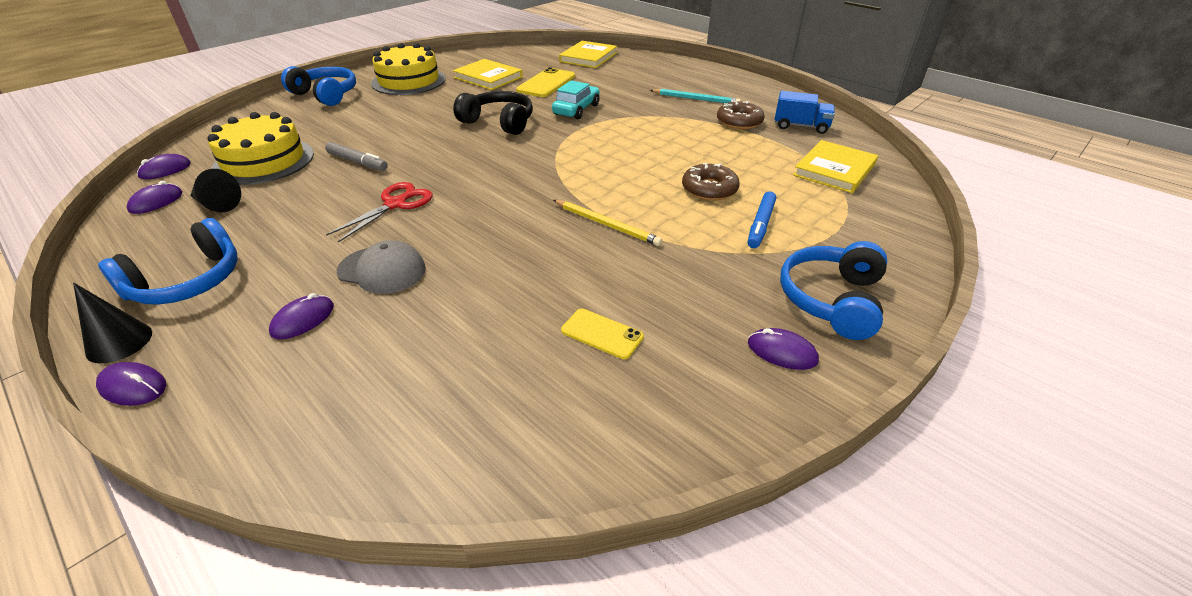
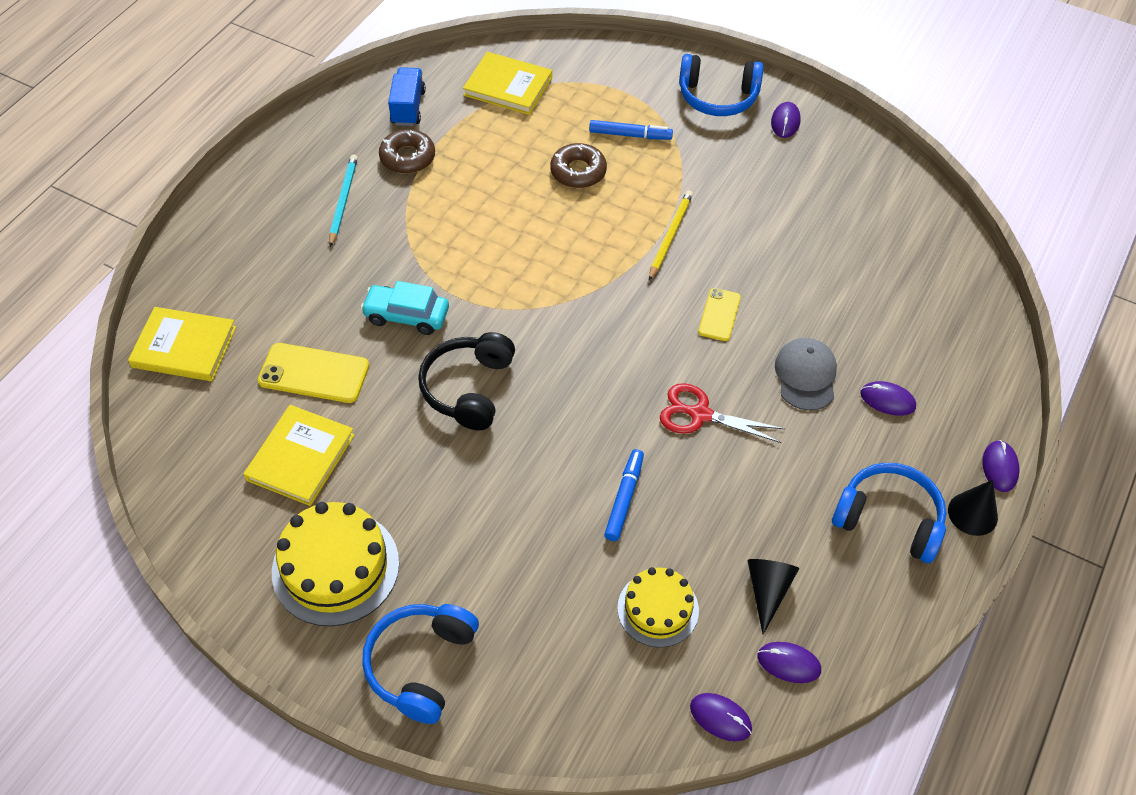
camera: 105 degrees left, 15 degrees up
yellow cake [208,112,314,185] -> yellow cake [617,567,699,648], size x0.63
grey marker [325,142,388,171] -> blue marker [604,449,644,541]
yellow phone [561,308,644,359] -> yellow phone moved to [698,288,741,341]

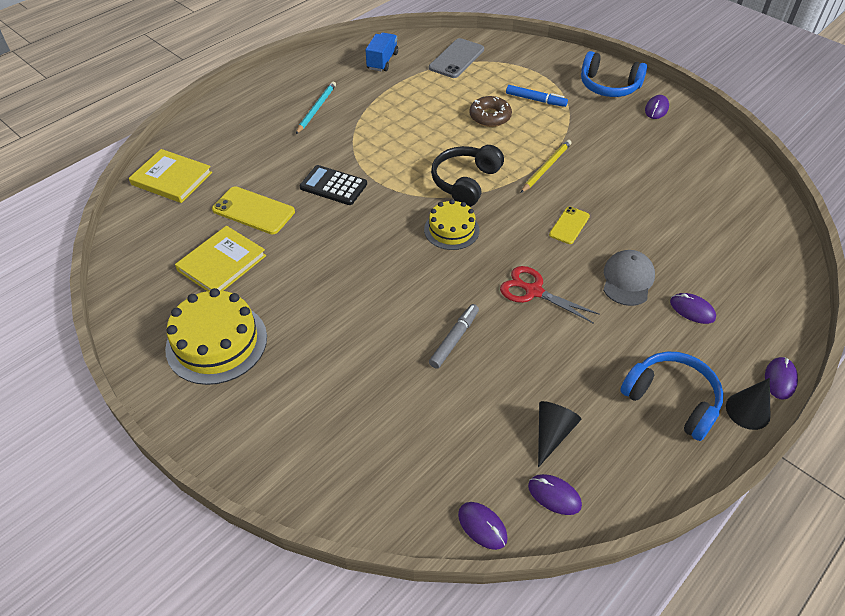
camera: 15 degrees right, 5 degrees down
turquoise car [361,281,449,335] -> black calculator [300,165,367,205]
blue headphones [362,604,479,724] -> none
brown donut [379,129,435,174] -> none
black headphones [418,332,515,430] -> black headphones moved to [431,145,504,207]
yellow book [463,52,552,115] -> grey phone [429,38,484,78]
blue marker [604,449,644,541] -> grey marker [429,304,479,369]
yellow cake [617,567,699,648] -> yellow cake moved to [424,199,480,250]

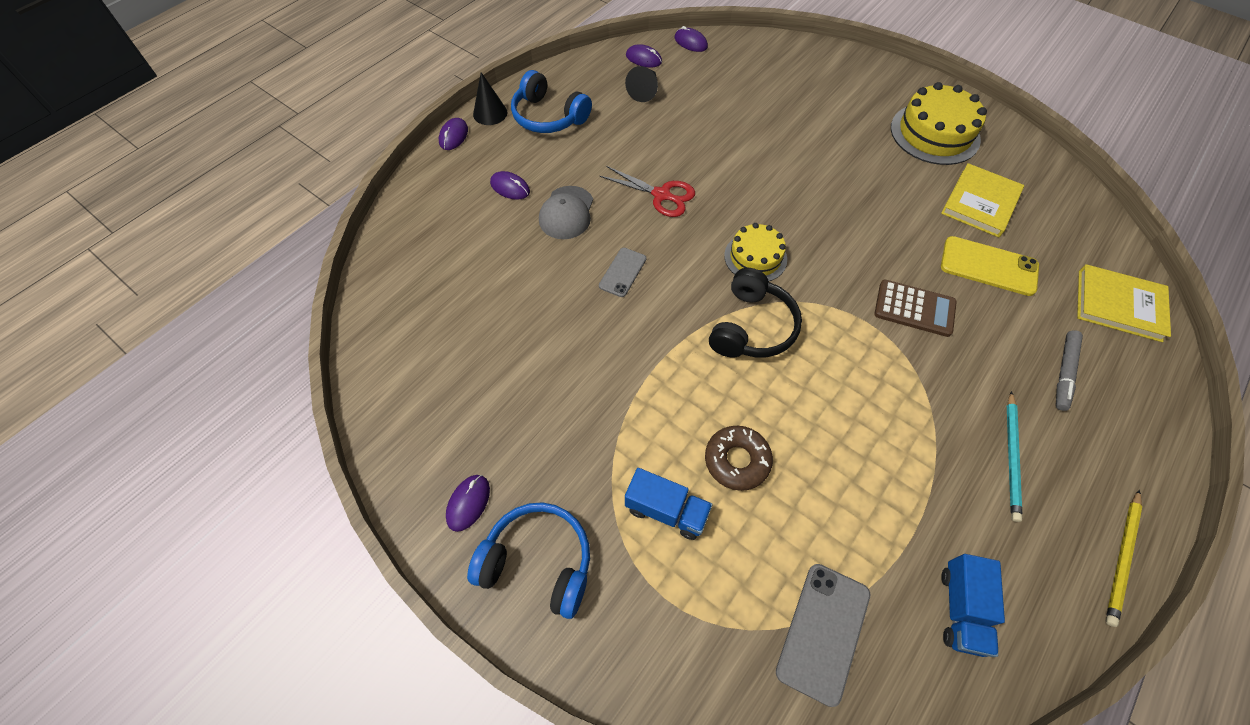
camera: 175 degrees right, 10 degrees up
black calculator [300,165,367,205] -> brown calculator [874,280,957,337]
grey marker [429,304,479,369] -> grey marker moved to [1056,330,1083,411]
blue marker [506,85,568,107] -> blue truck [625,468,713,540]
yellow pencil [521,140,572,193] -> yellow pencil moved to [1106,490,1142,627]
yellow phone [549,206,590,244] -> grey phone [599,248,646,297]

